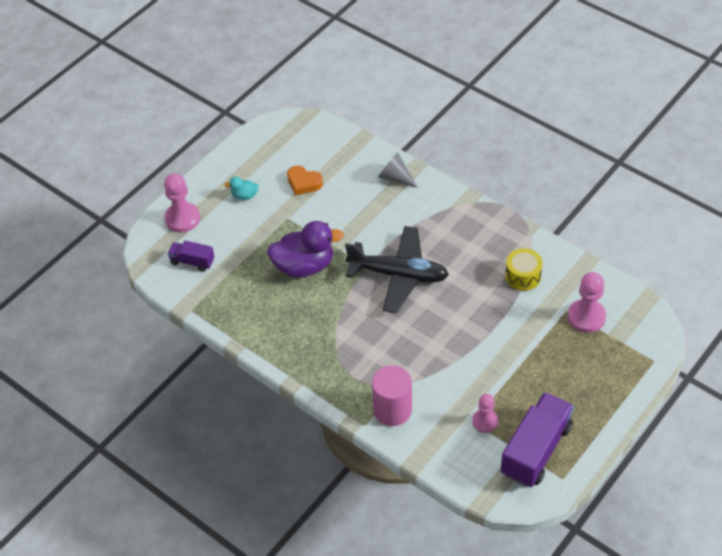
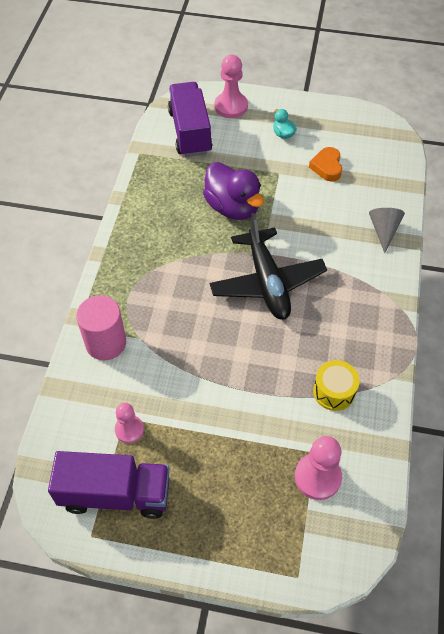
camera: 60 degrees right, 5 degrees up
purple truck [168,241,214,272] -> purple truck [168,82,212,157], size x1.92

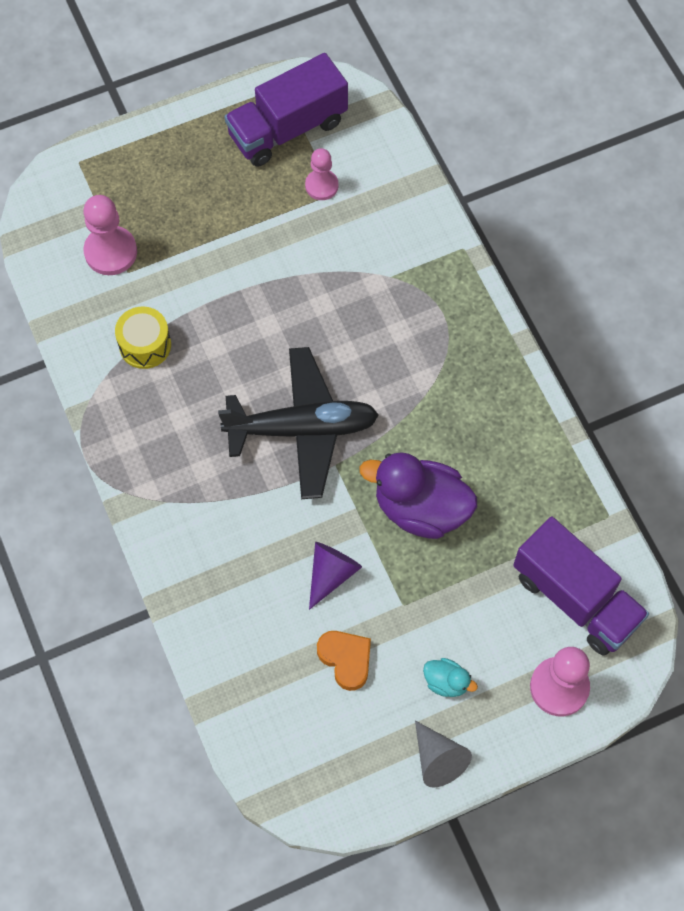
camera: 145 degrees right, 10 degrees up
pink cylinder [76,295,126,360] -> none
black plane [210,213,327,320] -> black plane turned 135 degrees clockwise [218,347,379,499]
grey cone [369,208,405,253] -> grey cone moved to [415,721,472,788]
none -> purple cone [309,542,362,610]

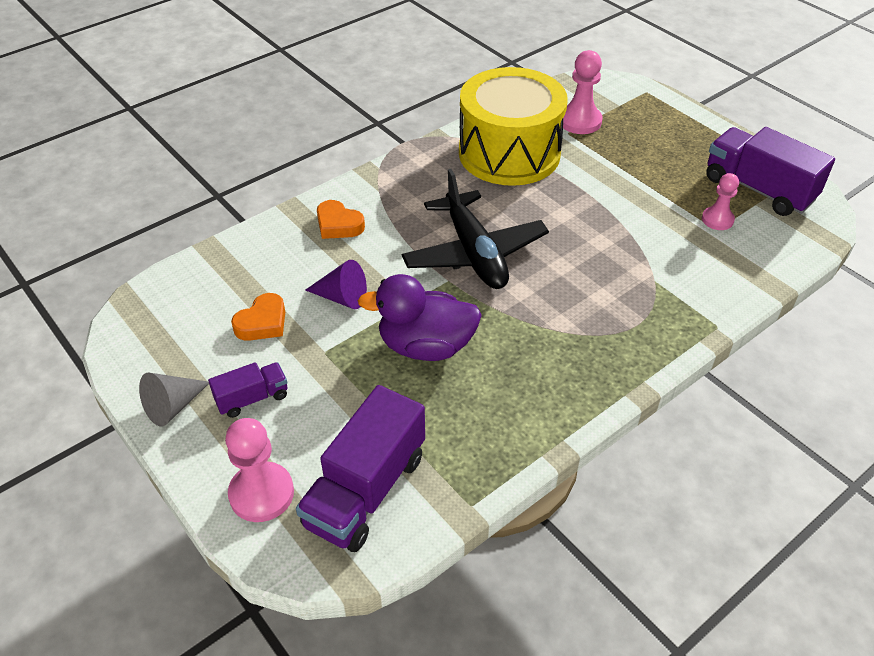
camera: 75 degrees right, 20 degrees down
yellow drum [115,306,171,369] -> yellow drum [459,67,568,186], size x2.35
purple duck [360,452,477,539] -> purple duck turned 90 degrees counterclockwise [358,274,482,361]
turquoise duck [423,658,478,697] -> purple truck [208,362,287,418]
none -> orange heart [317,200,365,239]

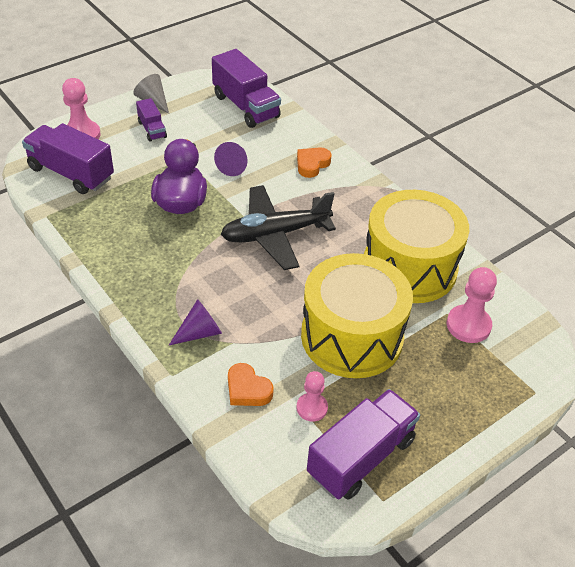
camera: 90 degrees right, 0 degrees up
orange heart [231,293,285,341] -> orange heart moved to [228,363,274,406]
none -> purple cone [169,299,222,345]
none -> purple truck [212,49,281,128]
none -> yellow drum [301,253,413,378]

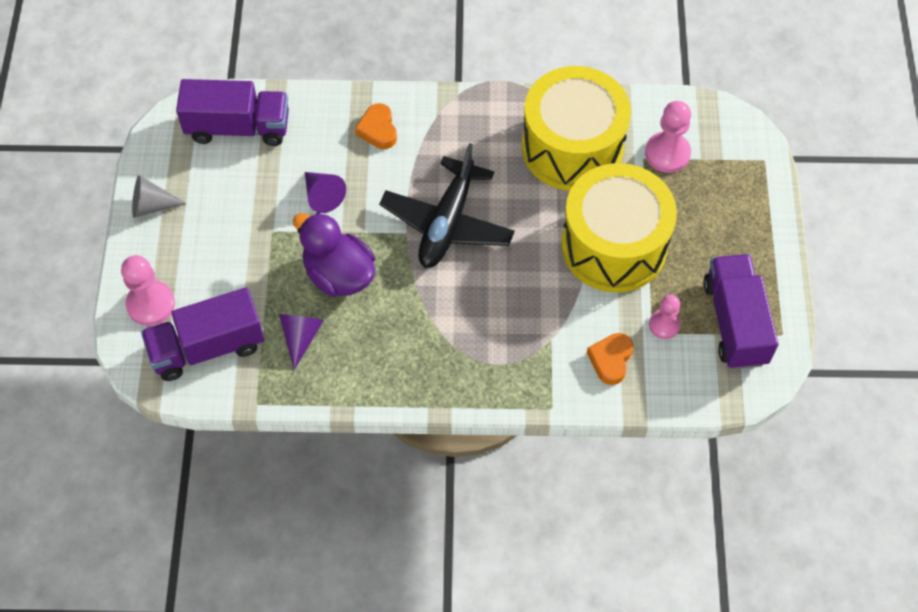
camera: 50 degrees left, 15 degrees up
purple truck [136,98,167,142] -> none
purple cone [169,299,222,345] -> purple cone moved to [279,314,324,370]
orange heart [228,363,274,406] -> orange heart turned 120 degrees clockwise [587,333,633,385]

